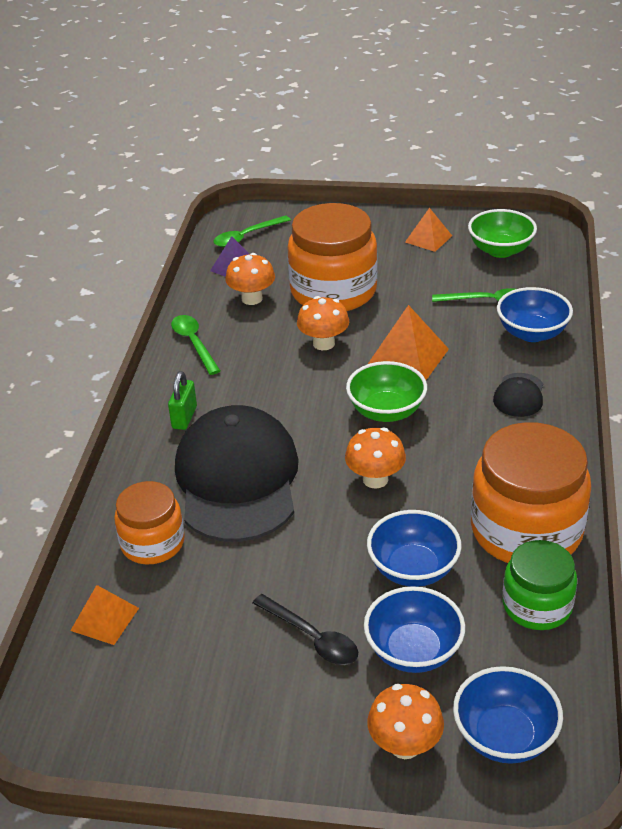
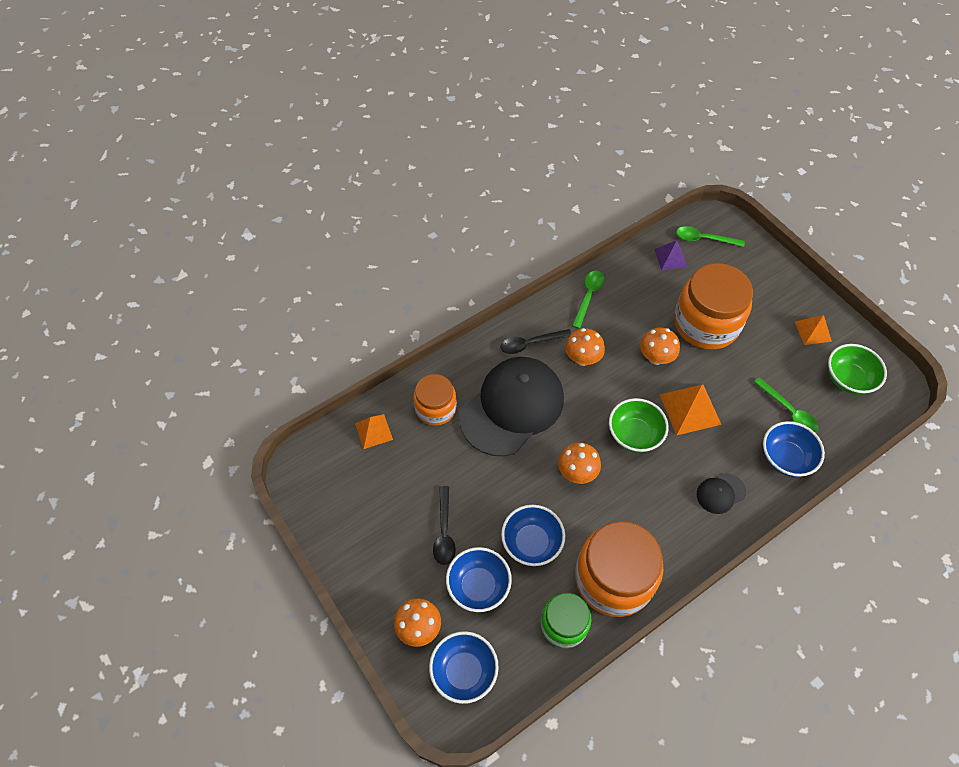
camera: 45 degrees right, 20 degrees up
green padlock [168,371,197,430] -> black spoon [500,329,571,354]
orange mushroom [225,253,275,305] -> orange mushroom moved to [565,328,605,366]

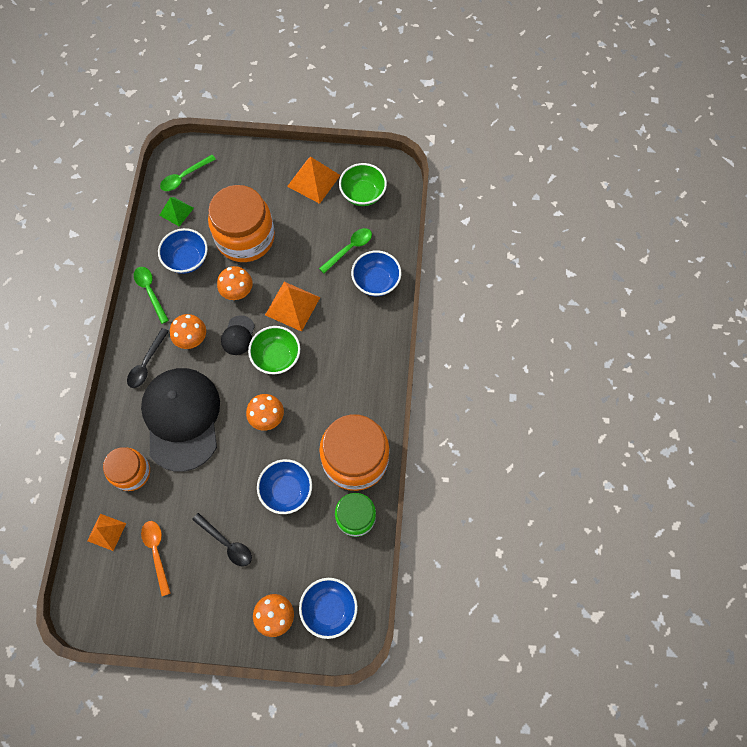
camera: 50 degrees left, 10 degrees up
blue bowl [446,547,512,612] -> blue bowl moved to [158,228,208,274]
purple pyramid [654,240,687,270] -> green pyramid [159,197,194,227]
black cap [697,473,746,514] -> black cap moved to [221,315,255,355]
green spoon [754,377,818,433] -> green spoon turned 45 degrees counterclockwise [319,228,372,273]
orange pyramid [795,315,832,345] -> orange pyramid [287,157,340,204], size x1.58
none -> orange spoon [141,521,171,596]

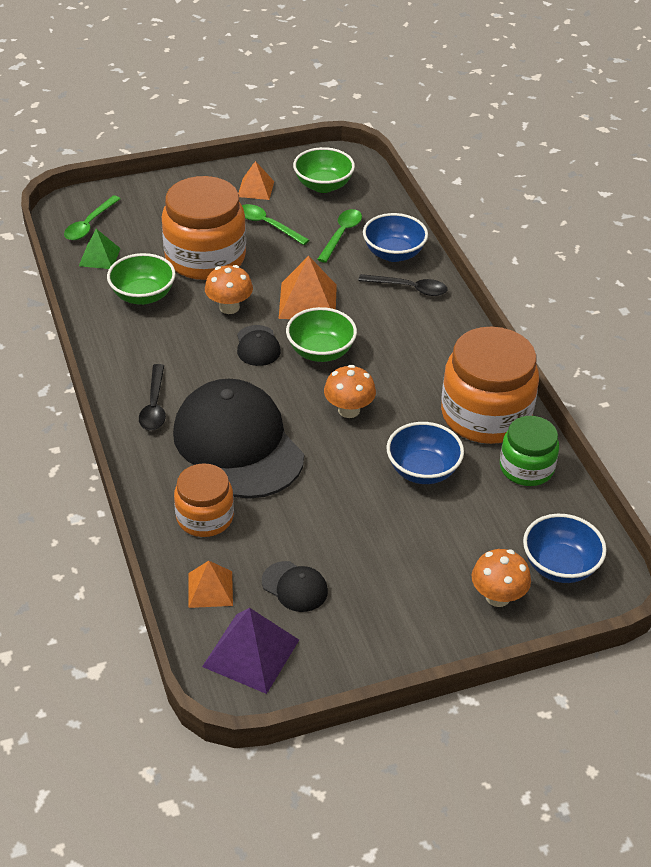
camera: 25 degrees left, 25 degrees down
green spoon [134,267,169,324] -> green spoon moved to [242,204,309,245]
orange spoon [141,521,171,596] -> black cap [262,561,328,612]
blue bowl [158,228,208,274] -> green bowl [107,253,176,305]
orange mushroom [170,314,206,349] -> none
black spoon [192,513,252,566] -> black spoon moved to [358,274,448,296]
orange pyramid [287,157,340,204] -> orange pyramid [238,161,274,200], size x0.63
none -> purple pyramid [202,608,299,694]

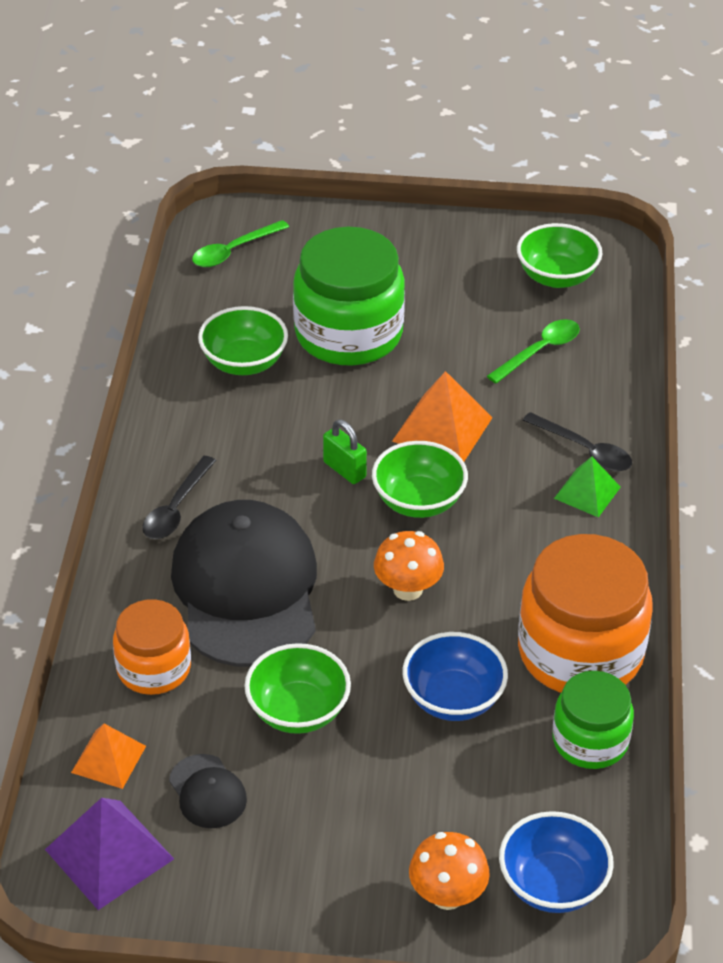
camera: 25 degrees right, 0 degrees up
green pyramid [79,229,121,269] -> green pyramid moved to [554,456,621,518]
orange jar [162,176,246,280] -> green jar [293,227,405,366]
orange mushroom [205,265,253,314] -> none
black cap [237,325,281,366] -> green padlock [323,420,367,484]
orange pyramid [238,161,274,200] -> none
green spoon [242,204,309,245] -> none
blue bowl [363,213,428,262] -> none
none -> green bowl [245,643,351,734]

